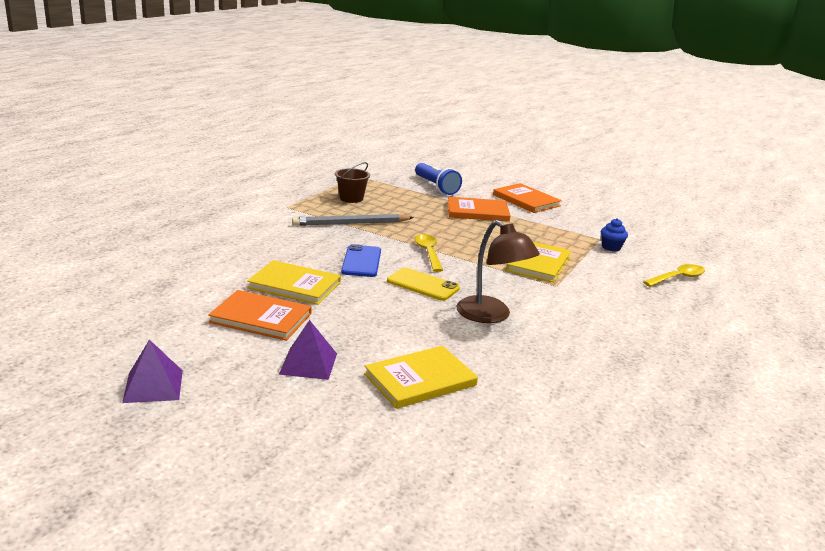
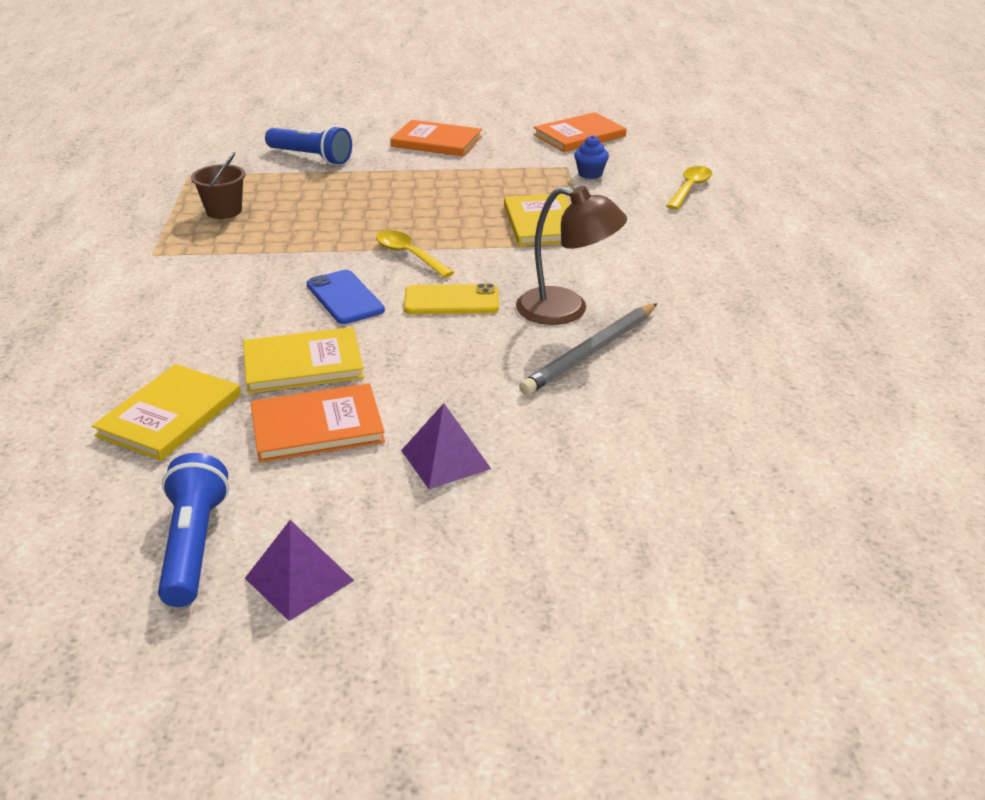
camera: 30 degrees left, 10 degrees up
grey pencil [292,214,414,226] -> grey pencil moved to [519,303,657,395]
yellow book [364,346,478,409] -> yellow book moved to [92,364,241,461]
orange book [447,197,511,222] -> orange book moved to [533,112,627,152]
none -> blue flashlight [158,453,229,607]

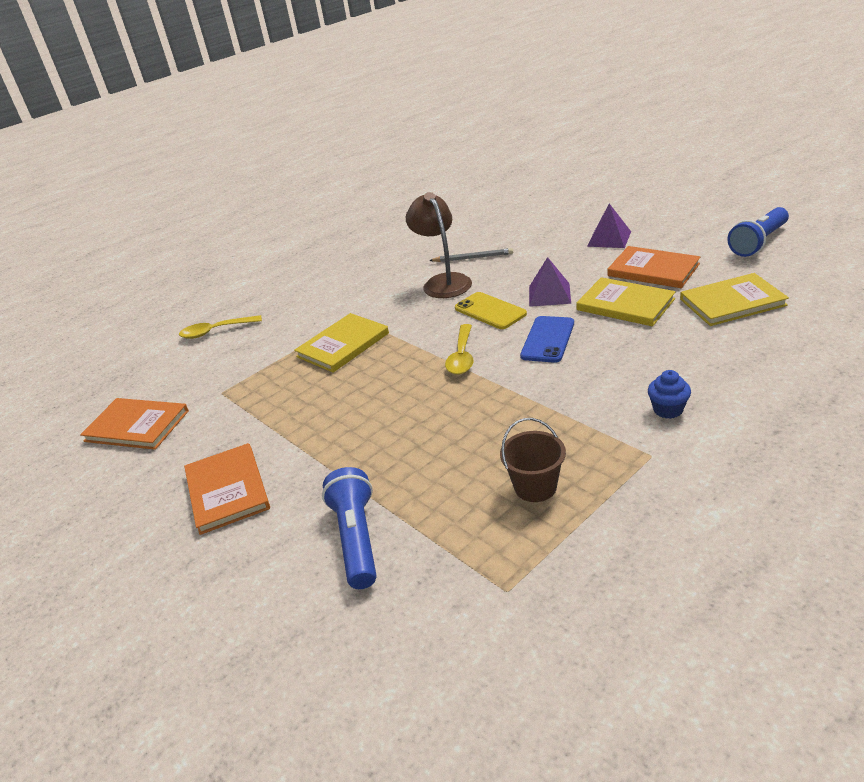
camera: 125 degrees left, 0 degrees up
purple pyramid [245,520,354,621] -> purple pyramid moved to [529,257,571,307]
grey pencil [519,303,657,395] -> grey pencil [429,248,513,262], size x0.64
blue cupcake [574,135,609,179] -> blue cupcake moved to [648,370,691,419]

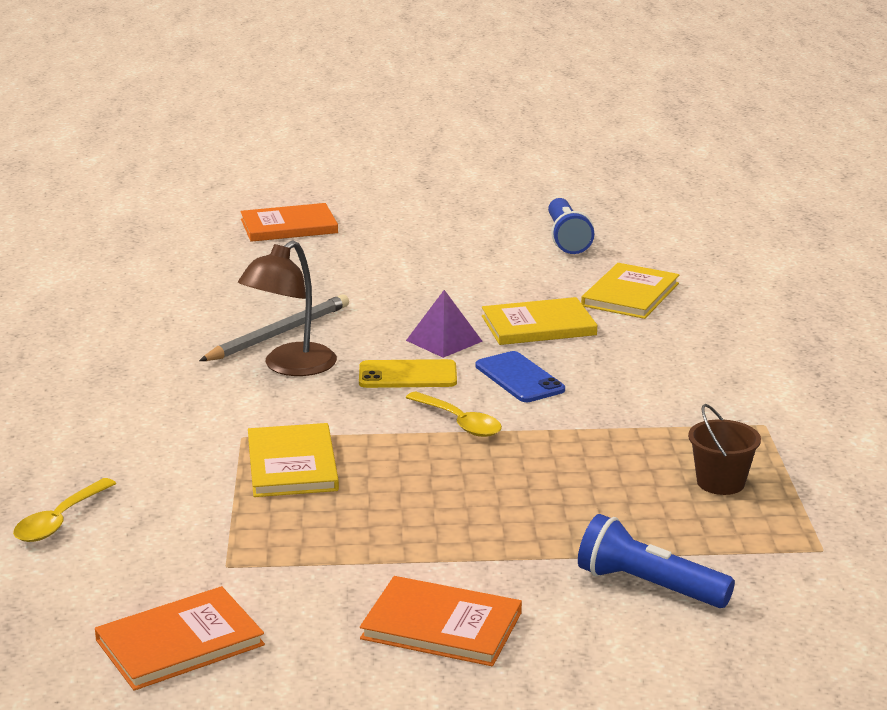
camera: 55 degrees left, 10 degrees down
brown lamp [406,192,472,298] -> brown lamp turned 75 degrees counterclockwise [238,240,337,376]
grey pencil [429,248,513,262] -> grey pencil [199,295,349,361], size x1.57
purple pyramid [587,203,631,248] -> none
orange book [608,246,700,288] -> orange book moved to [240,203,338,242]
blue cupcake [648,370,691,419] -> none

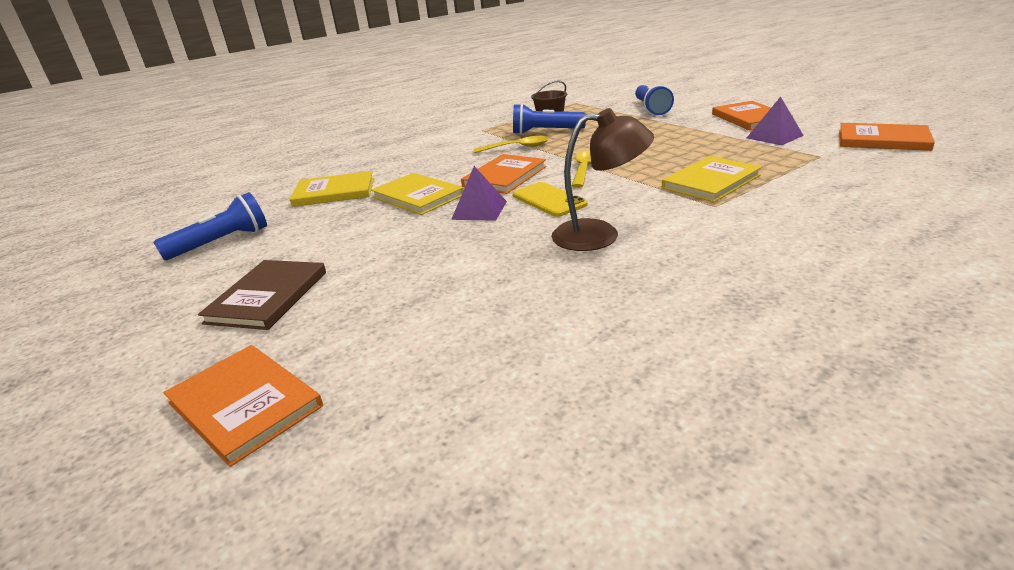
camera: 120 degrees left, 5 degrees up
yellow spoon [13,478,116,542] -> yellow spoon moved to [474,136,549,153]
grey pencil [199,295,349,361] -> none
blue phone [475,351,565,402] -> orange book [461,154,546,194]
none -> brown book [198,260,326,330]
none -> blue flashlight [513,103,586,134]
none -> purple pyramid [747,97,804,145]

